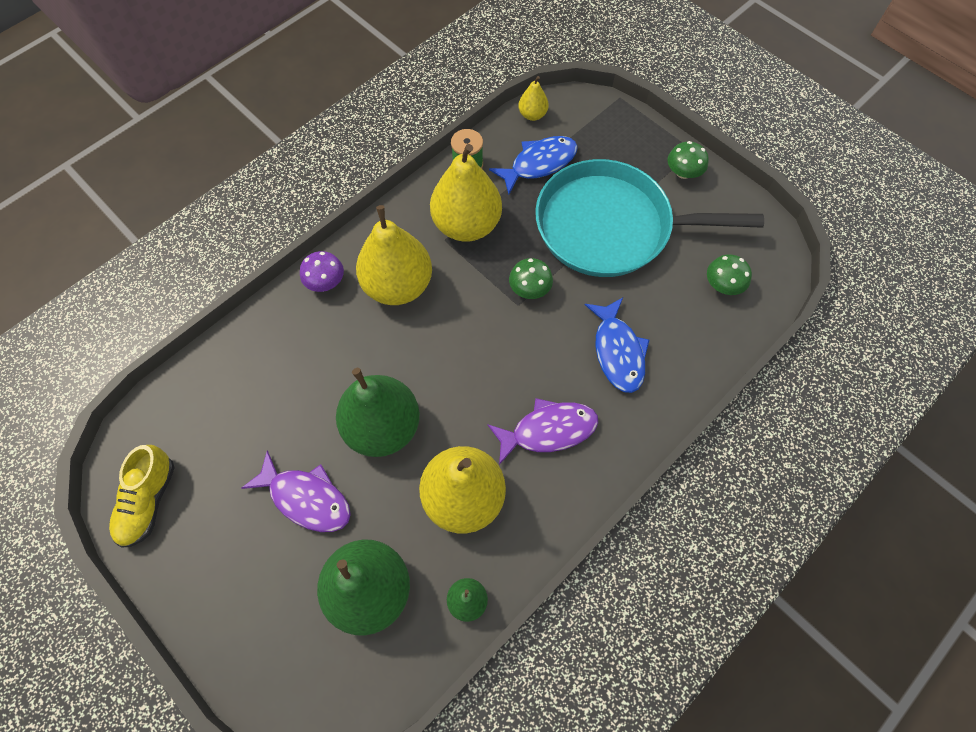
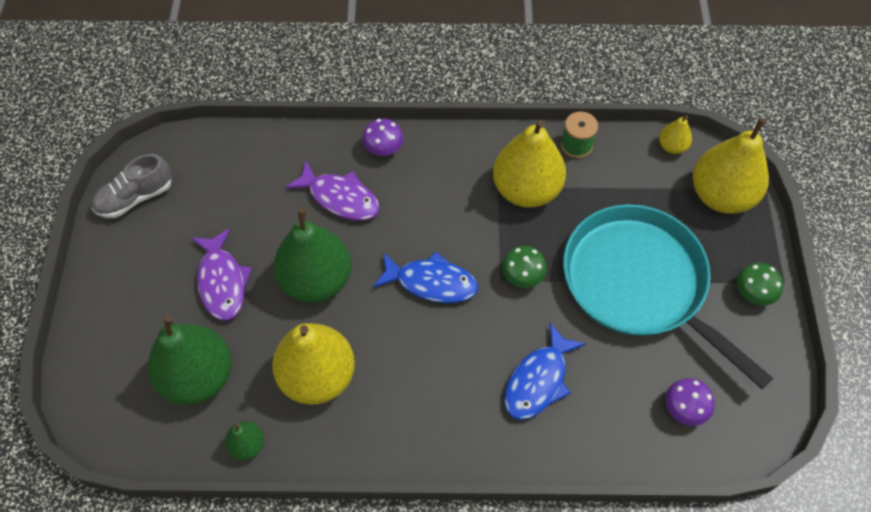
camera: 45 degrees right, 5 degrees down
yellow shoe [109,445,175,548] -> grey shoe [91,154,172,218]
yellow pear [356,205,432,305] -> yellow pear moved to [693,118,769,214]
purple fish [487,398,598,465] -> purple fish moved to [285,161,380,220]
blue fish [489,136,578,194] -> blue fish moved to [373,251,478,303]
green mushroom [707,254,752,295] -> purple mushroom [665,378,715,426]

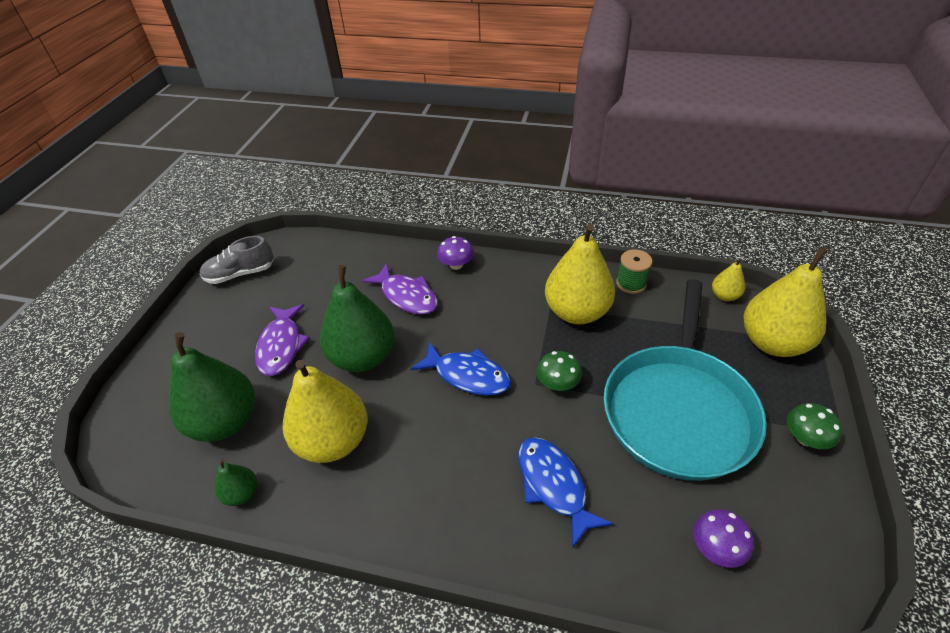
camera: 15 degrees right, 15 degrees down
blue fish [504,323,586,420] -> blue fish turned 105 degrees clockwise [518,437,613,549]
turquoise pan [563,204,773,389] -> turquoise pan turned 135 degrees counterclockwise [604,279,767,481]

